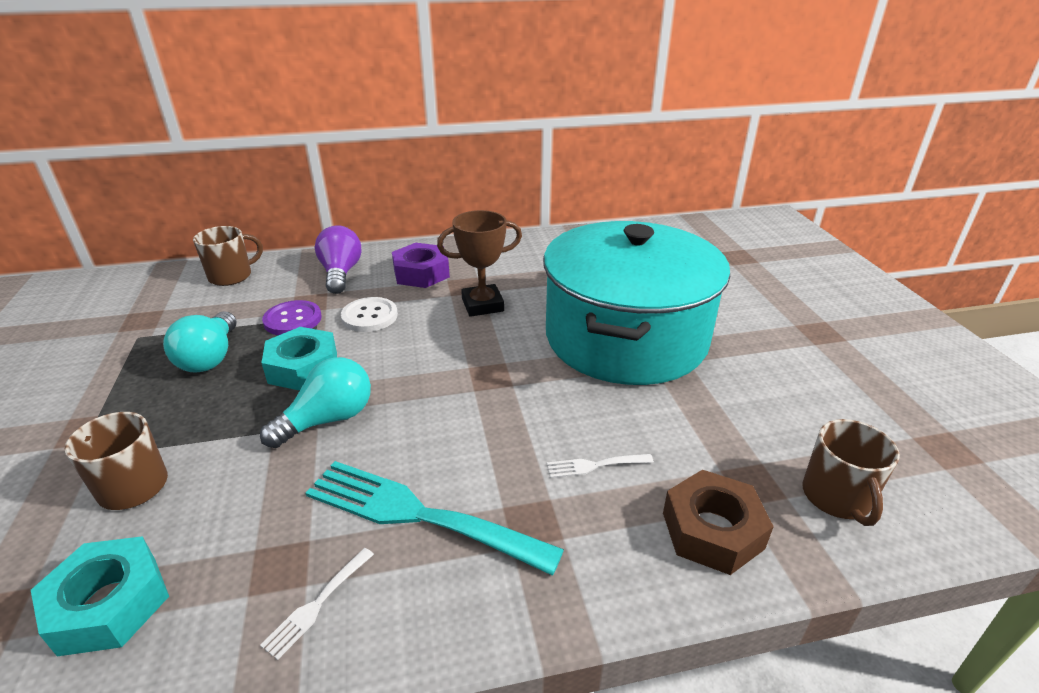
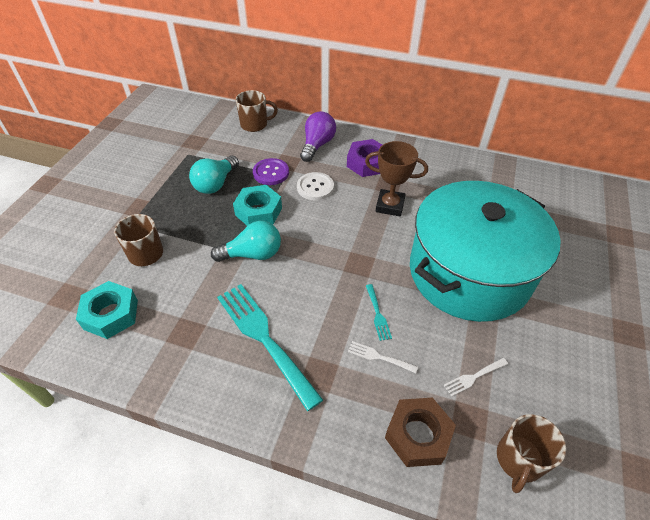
camera: 30 degrees right, 15 degrees up
white fork [260,548,374,660] -> white fork moved to [444,358,508,397]
none -> turquoise fork [366,284,392,341]

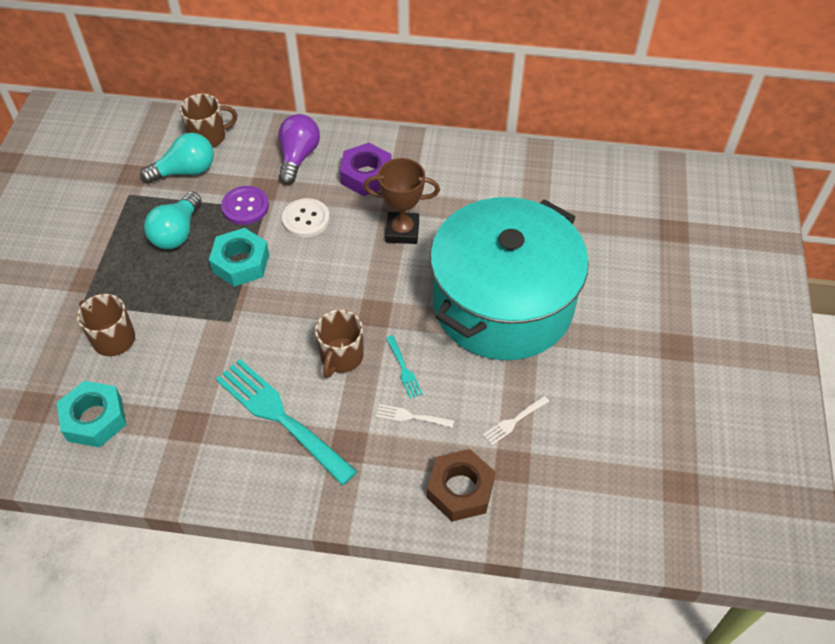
camera: 10 degrees left, 5 degrees up
turquoise light bulb [211,221,281,262] -> turquoise light bulb moved to [140,133,214,183]
brown mug [497,414,566,493] -> brown mug moved to [315,310,364,378]

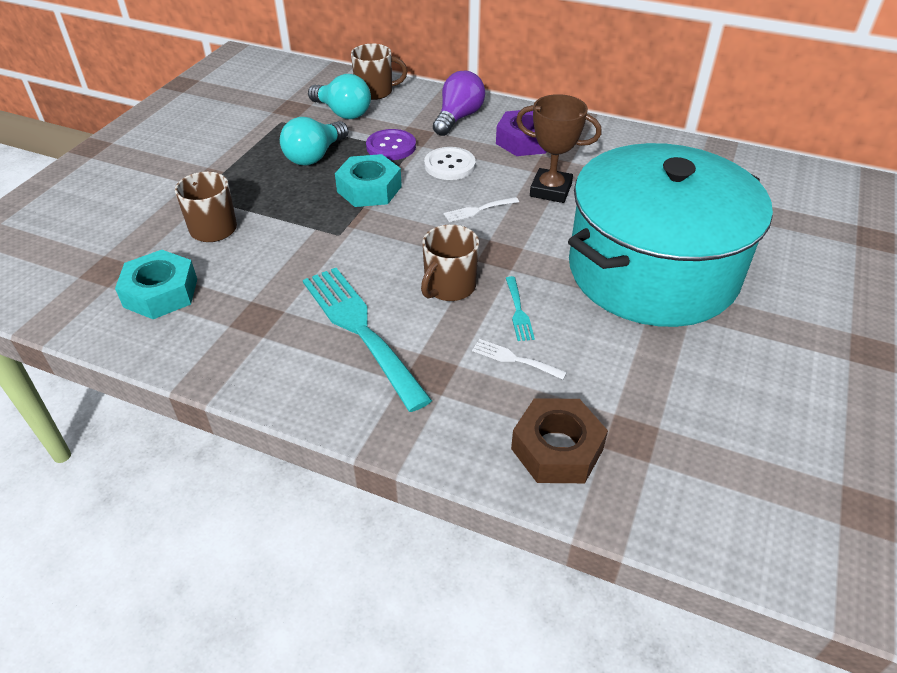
camera: 15 degrees right, 10 degrees down
turquoise light bulb [140,133,214,183] -> turquoise light bulb turned 45 degrees clockwise [308,74,371,119]
white fork [483,396,549,445] -> white fork moved to [444,197,519,222]

